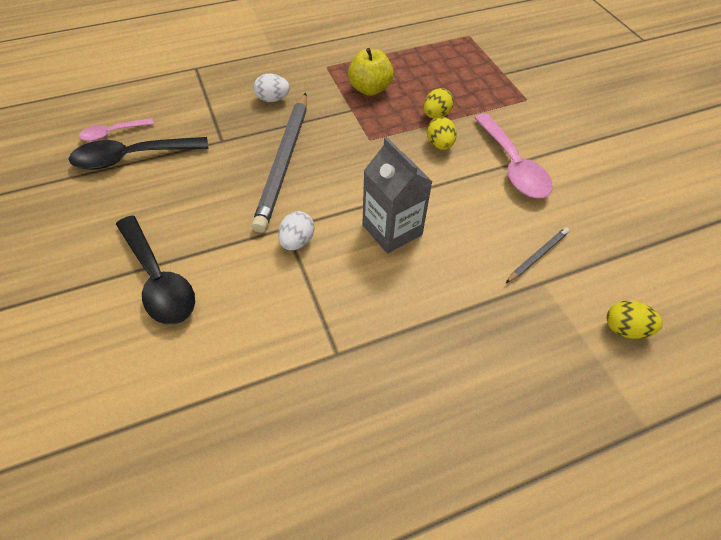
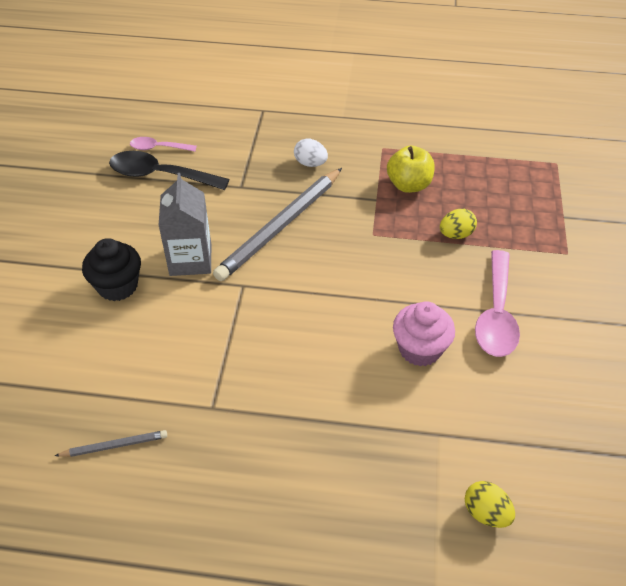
camera: 30 degrees right, 5 degrees down
black spoon [116,216,195,325] -> black cupcake [82,238,141,301]
white egg [278,211,314,250] -> none
grey carton [362,137,433,253] -> grey carton moved to [158,173,211,276]
yellow egg [427,117,457,150] -> none
grey pencil [506,227,570,283] -> grey pencil moved to [55,430,167,457]
none -> pink cupcake [393,301,455,366]

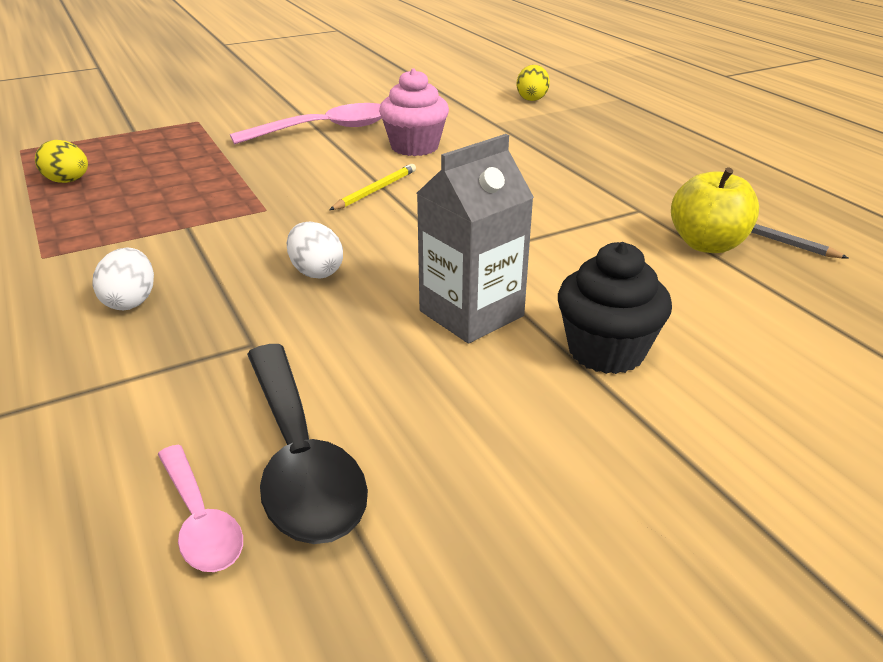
camera: 125 degrees left, 15 degrees down
grey pencil [213,168,342,281] -> white egg [287,222,343,279]
yellow apple [387,146,435,193] -> yellow apple moved to [671,167,759,253]
yellow egg [440,209,477,239] -> yellow egg moved to [35,140,88,183]
none -> yellow pencil [329,164,416,210]

